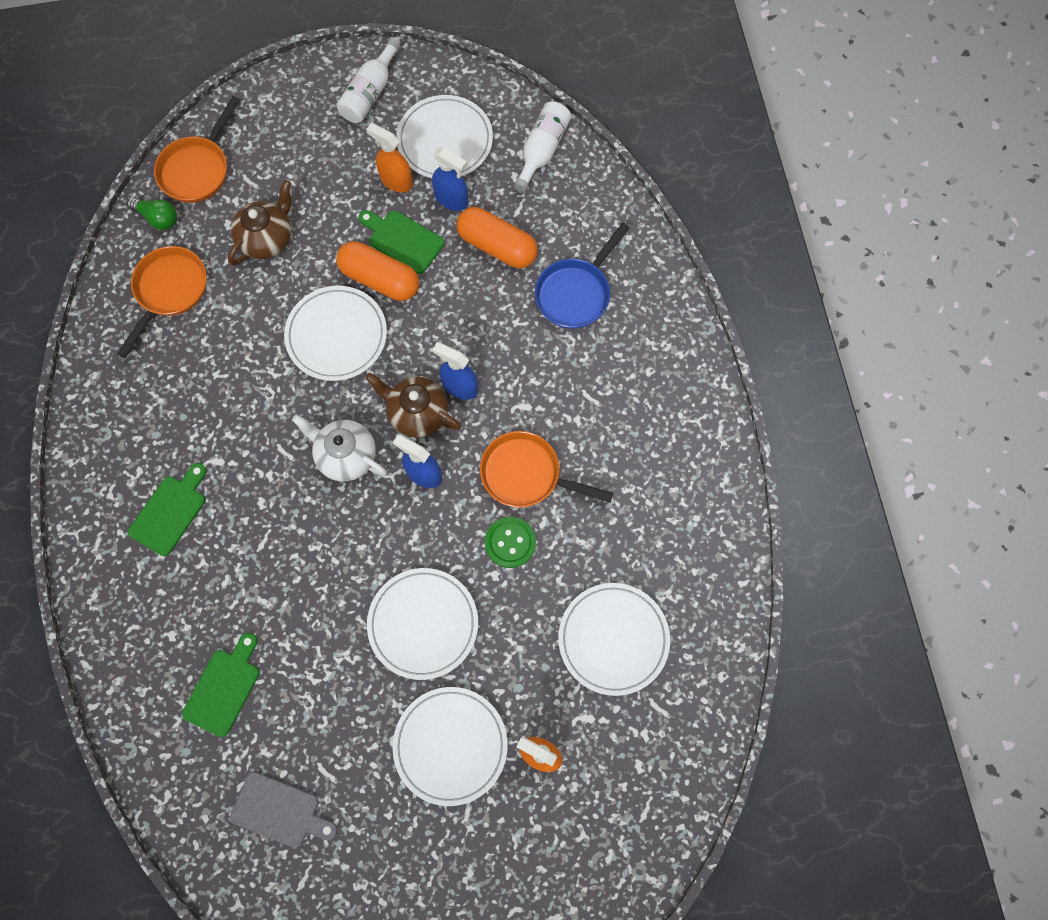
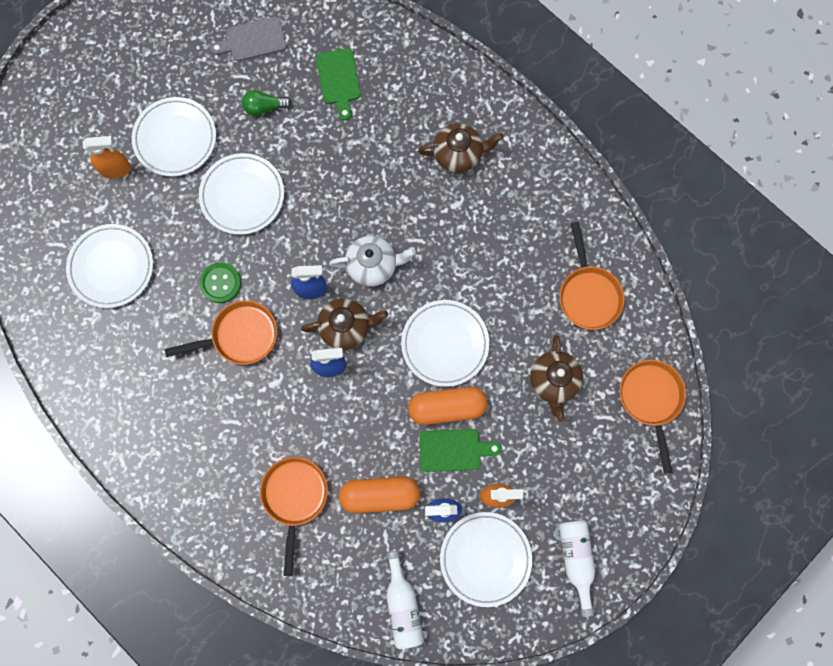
camera: 145 degrees right, 5 degrees up
green light bulb [127,197,177,230] -> green light bulb moved to [242,90,292,116]
green cutting board [128,463,207,556] -> brown teapot [418,123,504,173]
blue pan [535,223,630,329] -> orange pan [260,457,328,576]

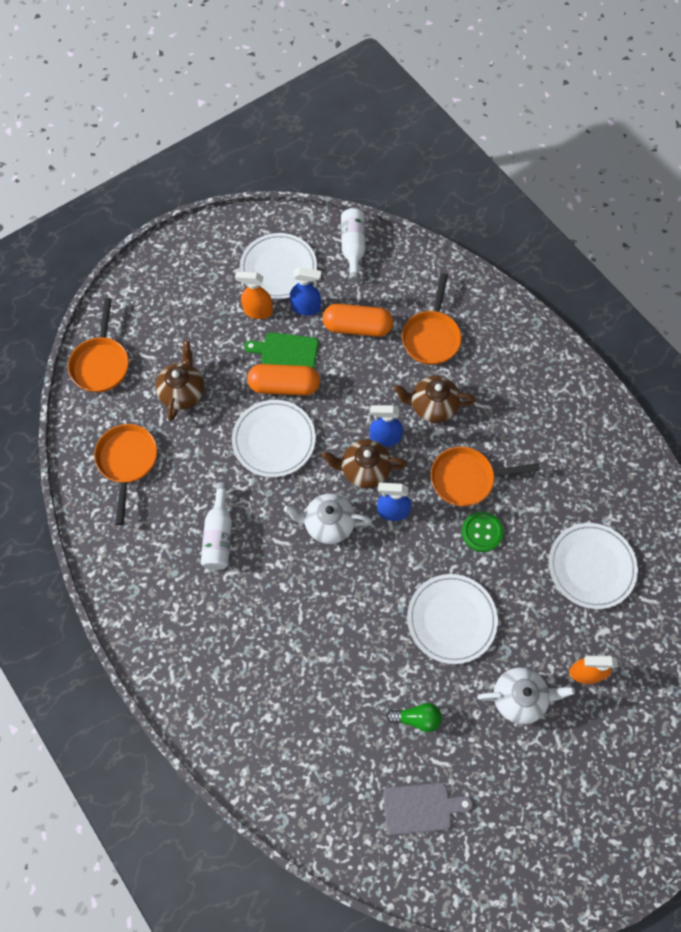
camera: 170 degrees left, 10 degrees down
white plate [132,97,216,176] -> white teapot [477,667,575,724]
green cutting board [316,48,361,120] -> none
brown teapot [418,123,504,173] -> brown teapot moved to [394,376,476,423]
white bottle [559,520,595,617] -> white bottle moved to [201,482,232,570]

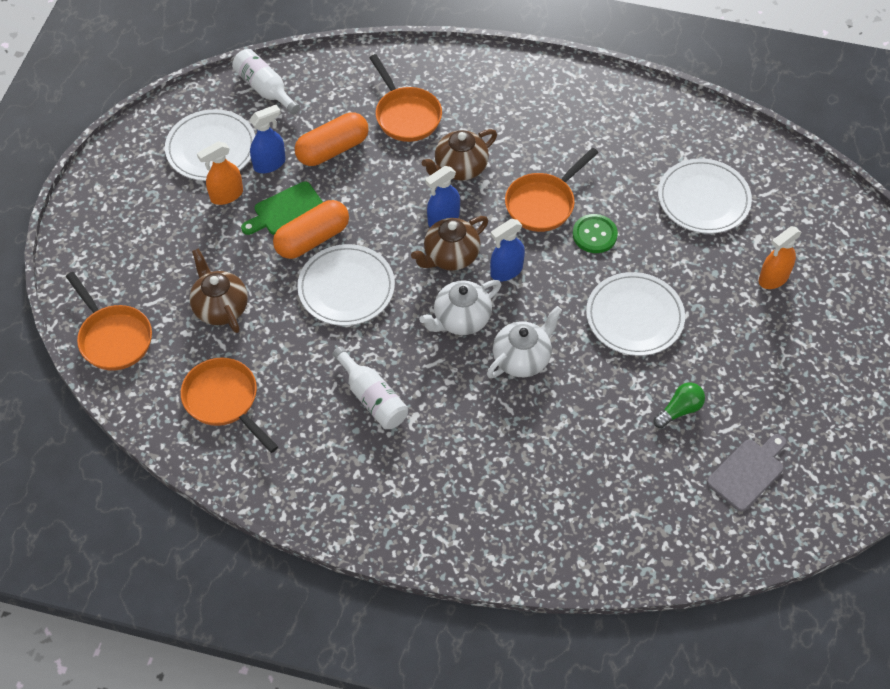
camera: 40 degrees left, 10 degrees down
white teapot [477,667,575,724] -> white teapot moved to [487,306,562,378]

